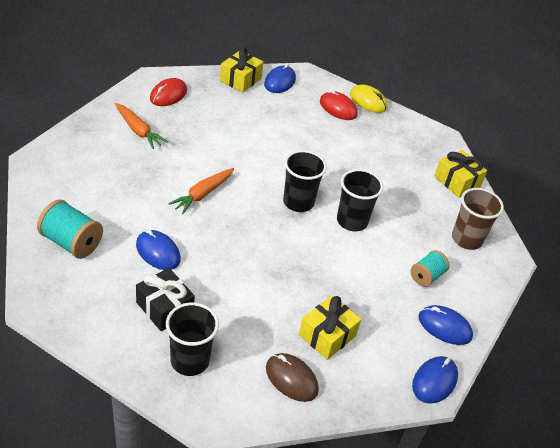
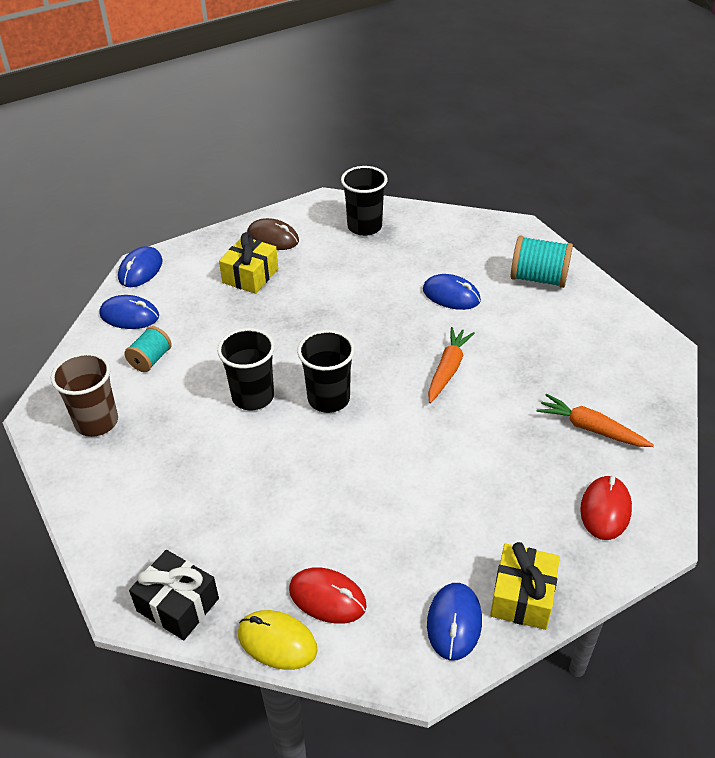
camera: 170 degrees right, 0 degrees up
black gift [136,268,195,331] -> black gift moved to [129,550,219,640]
yellow gift [434,150,487,198] -> none

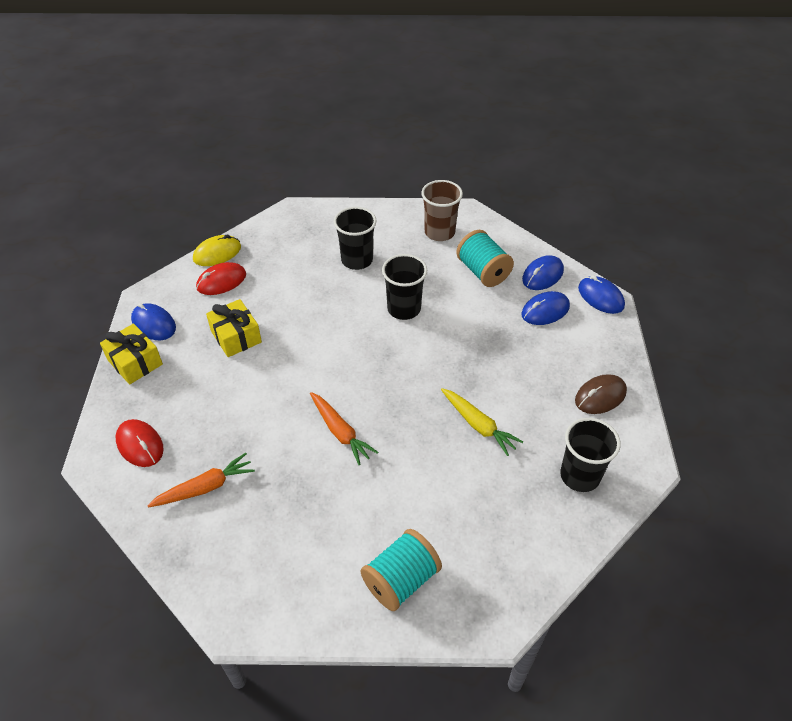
camera: 120 degrees right, 5 degrees up
turquoise spool [125,326,172,372] -> turquoise spool [456,230,514,287], size x1.56
black gift [129,550,219,640] -> none
yellow gift [219,232,278,294] -> yellow gift moved to [206,299,262,357]
black cup [297,330,355,413] -> black cup moved to [334,207,377,270]
blue mouse [423,274,481,310] -> blue mouse moved to [522,291,570,325]
none -> yellow carrot [441,388,523,456]

